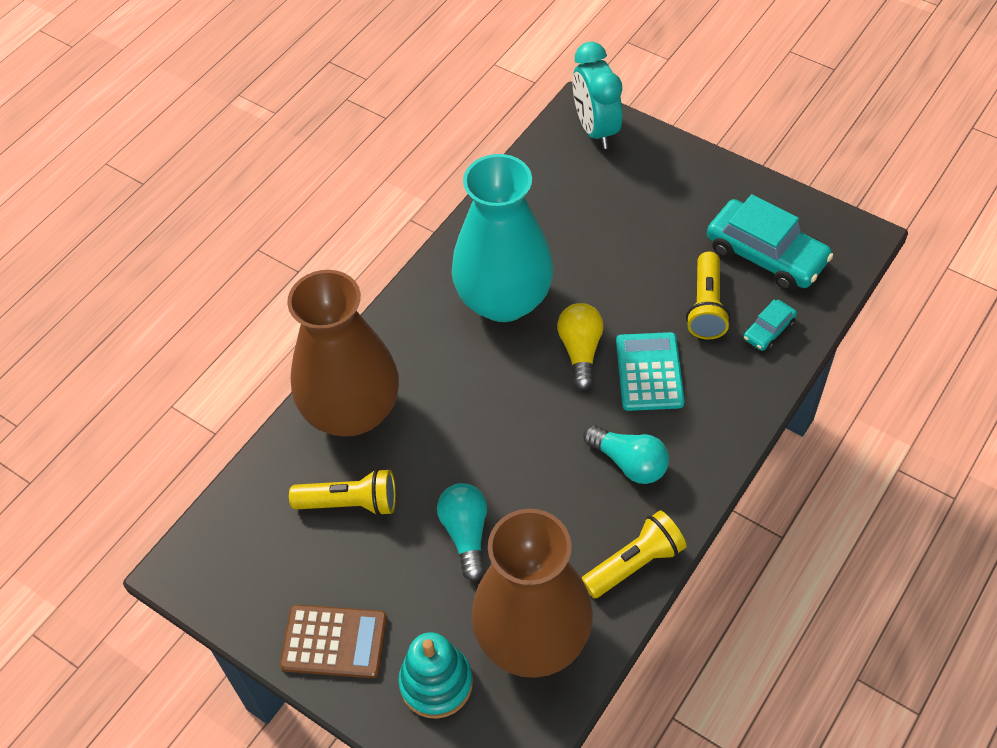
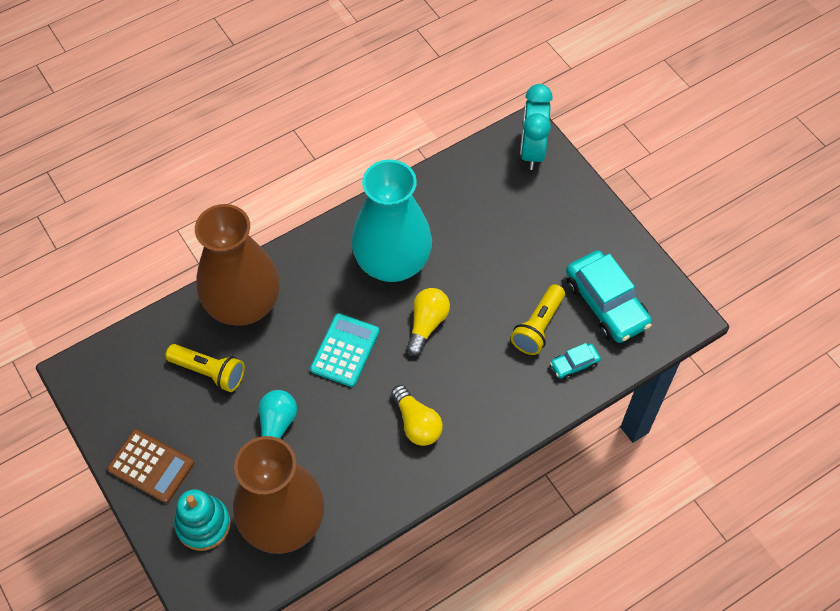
camera: 20 degrees right, 5 degrees up
yellow flashlight [582,510,686,599] -> none
turquoise light bulb [583,425,669,484] -> yellow light bulb [391,385,443,446]
turquoise calculator [616,332,685,411] -> turquoise calculator moved to [310,313,379,387]

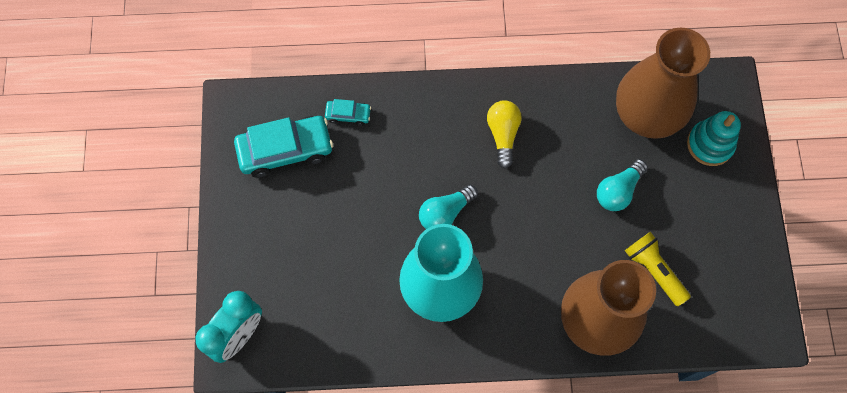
camera: 150 degrees left, 10 degrees up
brown calculator [107,429,194,503] -> none
turquoise calculator [310,313,379,387] -> none
yellow light bulb [406,288,450,356] -> turquoise light bulb [419,185,478,229]
yellow flashlight [511,284,565,355] -> none
turquoise car [566,250,652,343] -> turquoise car turned 75 degrees clockwise [234,116,333,178]

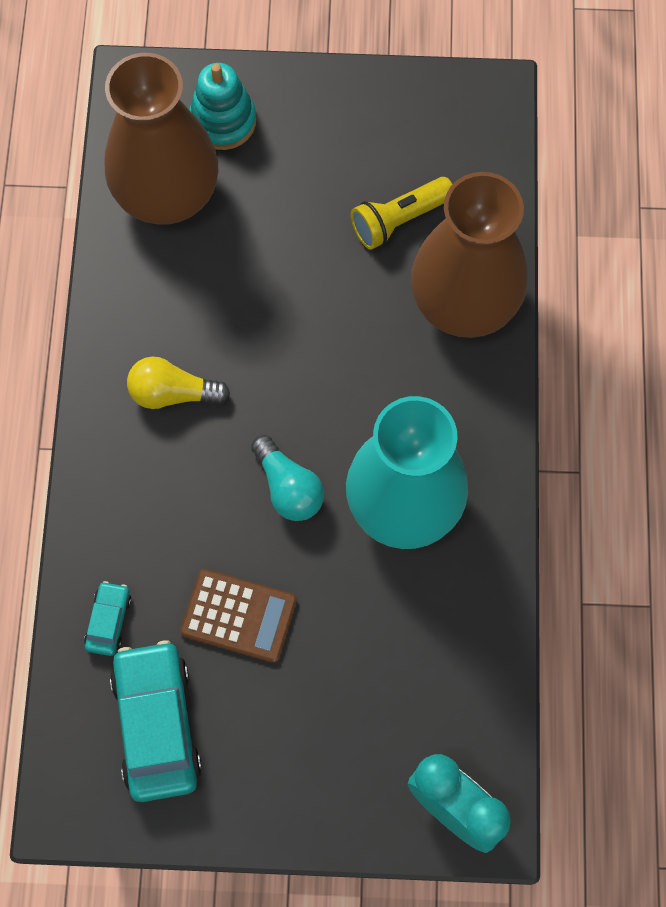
camera: 85 degrees left, 0 degrees up
turquoise light bulb [597,159,648,211] -> none
none -> brown calculator [180,569,297,663]

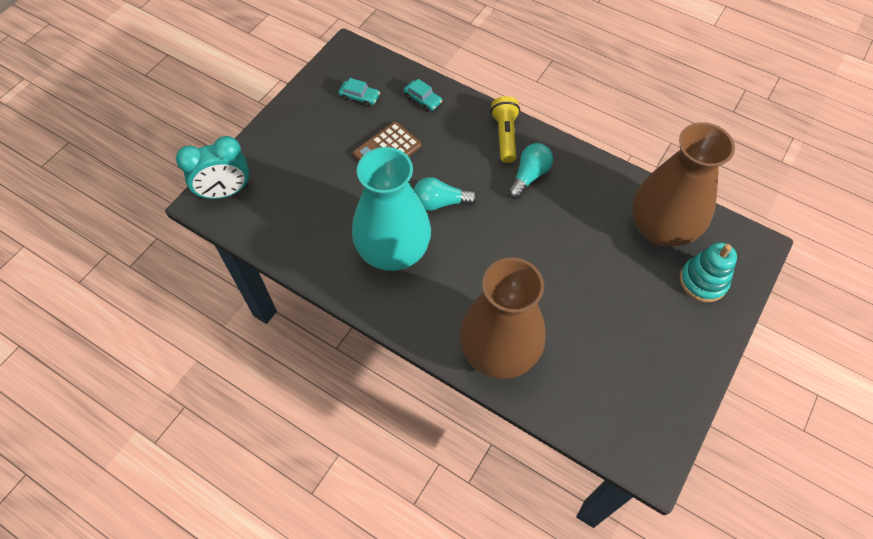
camera: 120 degrees right, 10 degrees down
turquoise car [110,640,202,802] -> turquoise car [338,78,380,107], size x0.49
yellow light bulb [127,356,230,409] -> turquoise light bulb [508,143,553,199]
yellow flashlight [351,177,453,250] -> yellow flashlight moved to [490,96,520,163]

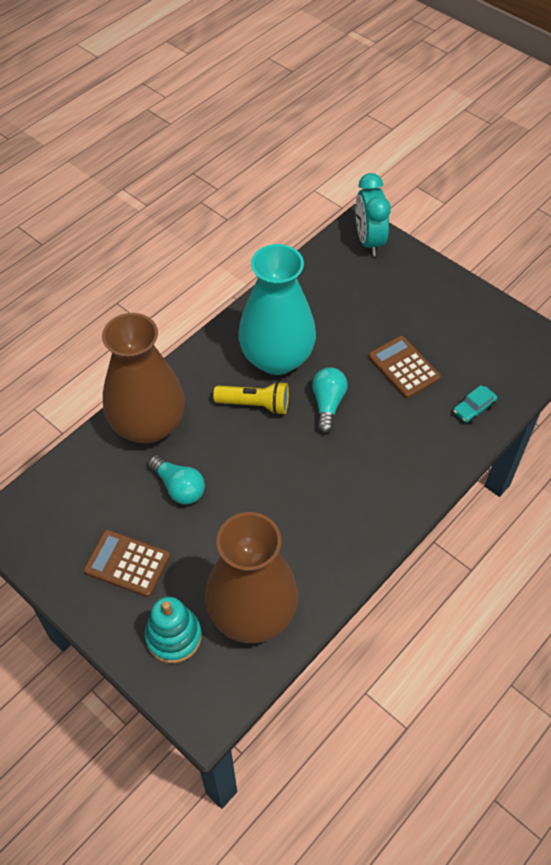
camera: 100 degrees right, 5 degrees down
turquoise car [338,78,380,107] -> none
yellow flashlight [490,96,520,163] -> yellow flashlight moved to [213,381,289,415]
turquoise light bulb [508,143,553,199] -> turquoise light bulb moved to [148,455,205,505]
none -> brown calculator [84,530,170,597]

